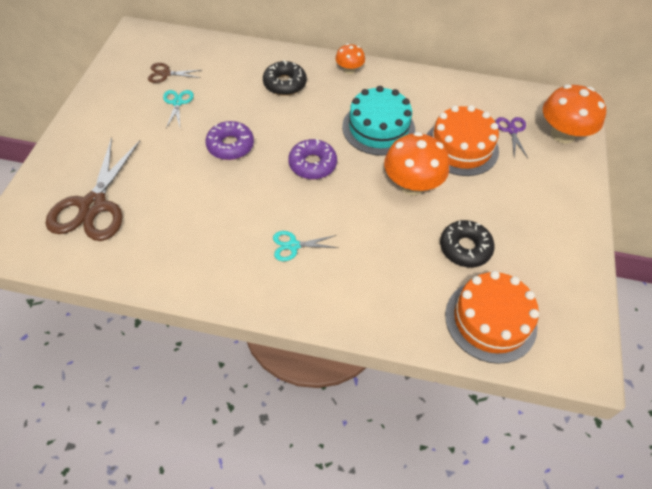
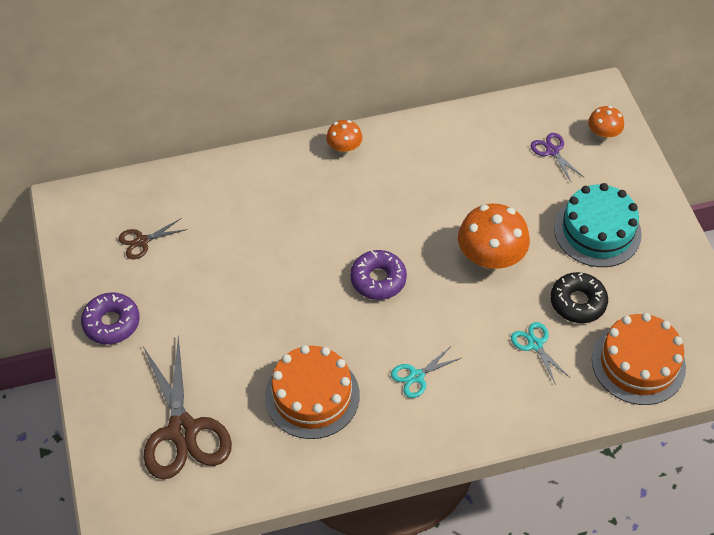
camera: 25 degrees left, 0 degrees up
turquoise scissors [163,90,194,128] -> turquoise scissors moved to [511,322,569,385]
purple donut [205,121,254,160] -> purple donut moved to [81,292,140,344]
black donut [263,60,307,96] -> none
turquoise cake [342,86,415,156] -> turquoise cake moved to [554,183,642,267]
orange cake [427,105,499,176] -> orange cake moved to [265,345,360,439]
orange mushroom [543,84,606,144] -> orange mushroom [588,106,624,140], size x0.54

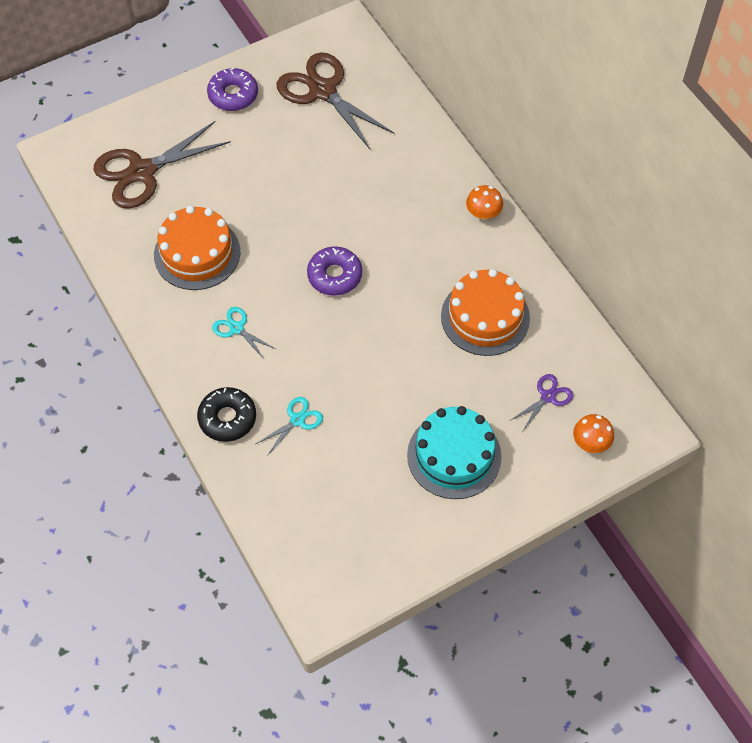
camera: 75 degrees right, 5 degrees up
brown scissors [119,219,187,259] -> brown scissors [277,52,395,149], size x2.12
orange mushroom [458,204,530,270] -> none
black donut [550,272,608,323] -> black donut moved to [197,387,256,442]
orange cake [592,313,686,405] -> orange cake moved to [441,269,530,356]

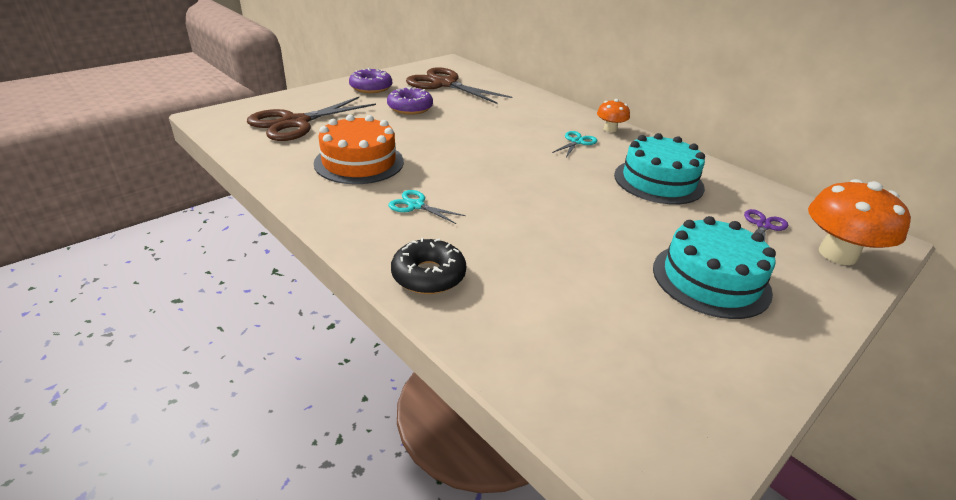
camera: 15 degrees left, 25 degrees down
turquoise scissors [256,397,323,456] -> turquoise scissors moved to [552,131,597,157]
purple donut [307,246,362,296] -> purple donut moved to [387,87,433,115]
orange cake [441,269,530,356] -> turquoise cake [614,133,705,204]
orange mushroom [573,414,614,453] -> orange mushroom [808,179,911,265], size x1.85

